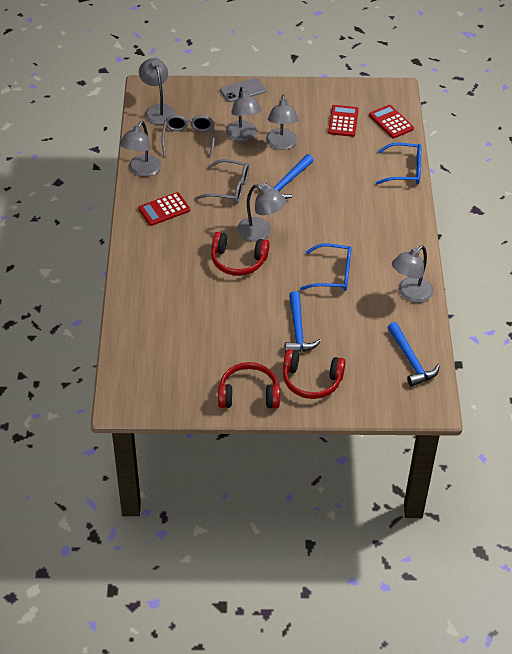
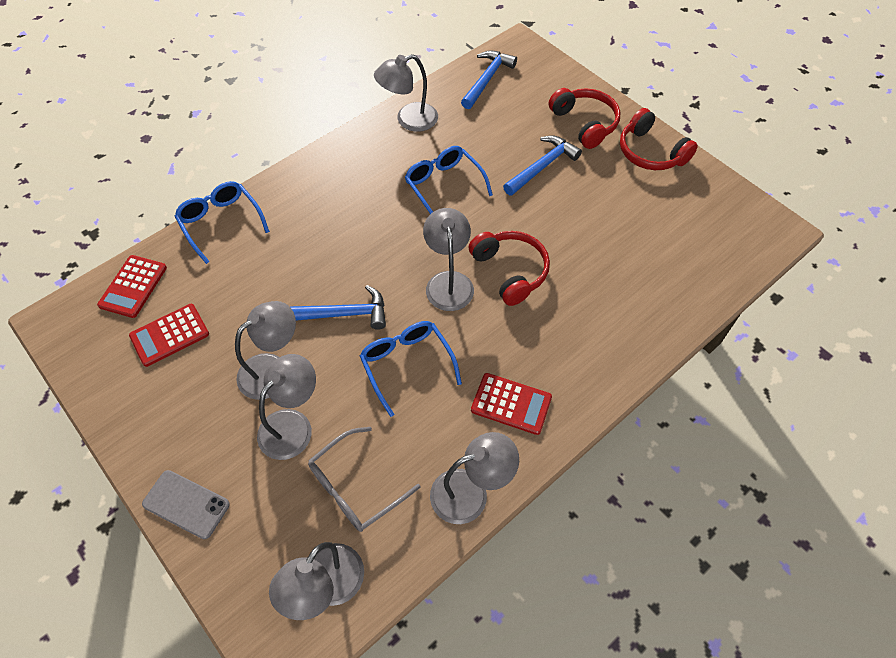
camera: 130 degrees left, 10 degrees up
grey glasses [195,159,249,203] -> blue glasses [360,321,462,417]
grey lamp [392,246,434,303] -> grey lamp turned 150 degrees clockwise [374,54,438,132]

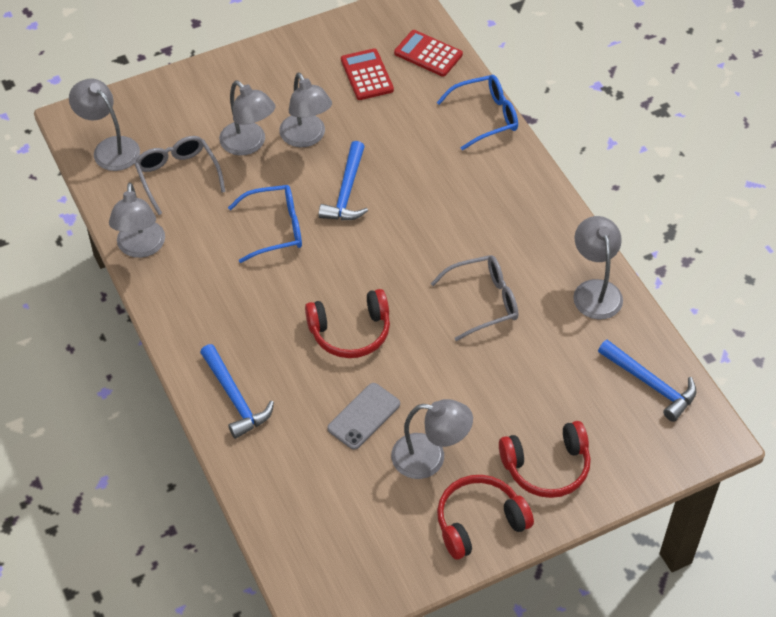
camera: 105 degrees right, 5 degrees down
grey phone [142,470,230,539] -> grey phone moved to [327,383,400,450]
blue glasses [405,146,493,214] -> grey glasses [430,255,518,341]
grey lamp [423,208,474,311] -> grey lamp moved to [391,399,473,479]
red calculator [471,373,552,435] -> none
blue hammer [503,136,582,196] -> blue hammer moved to [200,344,274,439]

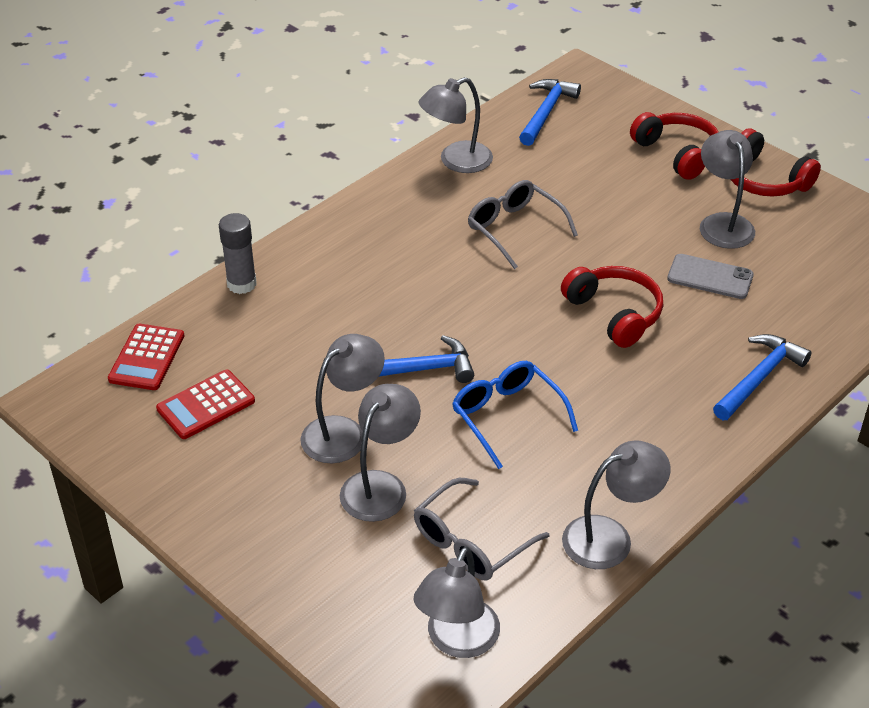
camera: 110 degrees left, 10 degrees down
blue glasses [437,75,518,150] -> grey glue stick [219,213,257,294]

